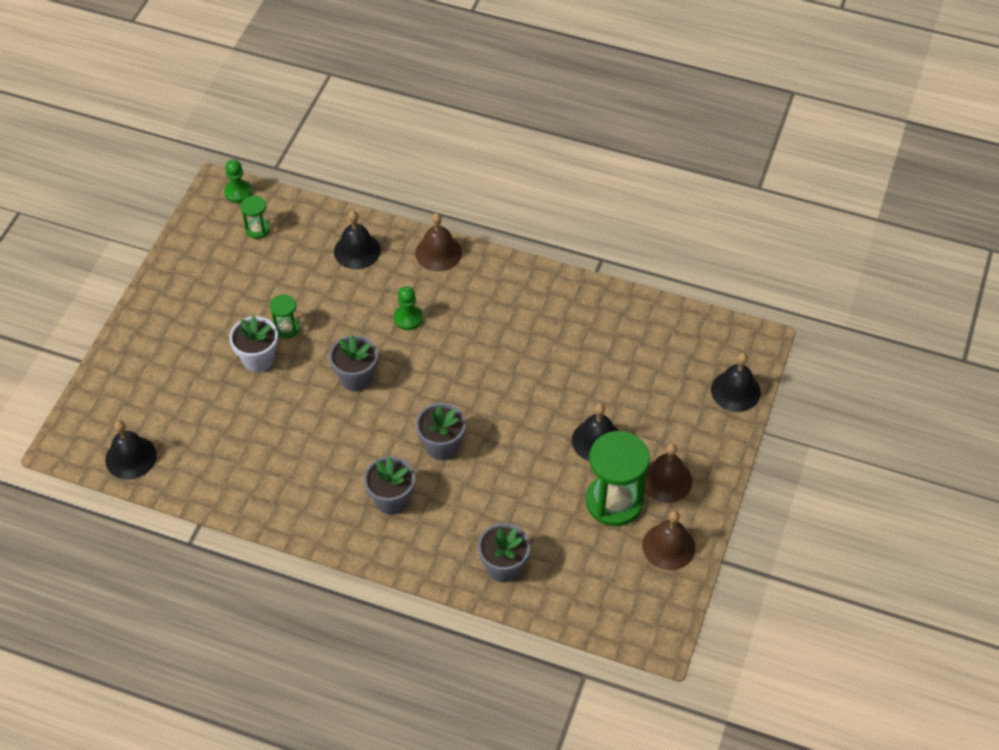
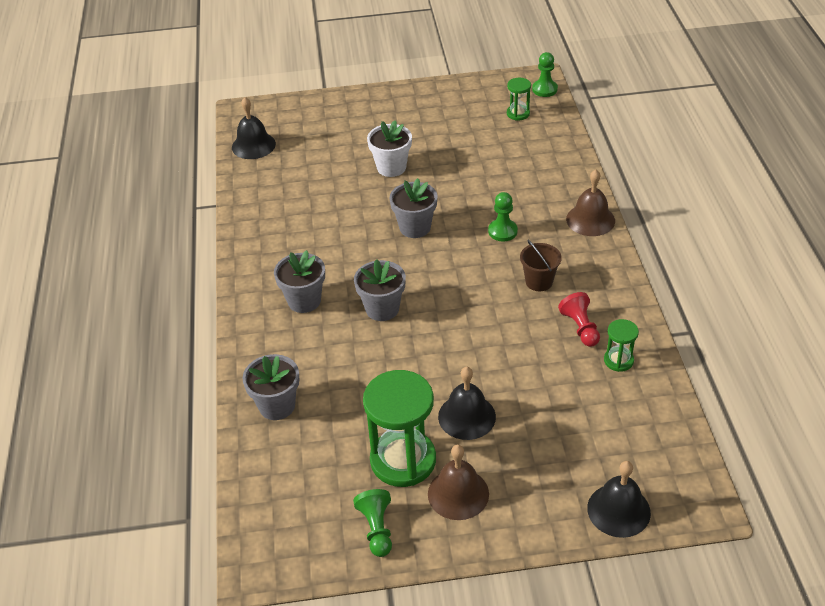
camera: 65 degrees right, 10 degrees down
green hourglass [270,294,300,339] -> green hourglass moved to [604,319,639,372]
black bell [334,211,381,269] -> none
brown bell [643,511,695,570] -> green pawn [353,489,392,557]
none -> brown bucket [520,240,562,291]
none -> red pawn [558,292,600,347]

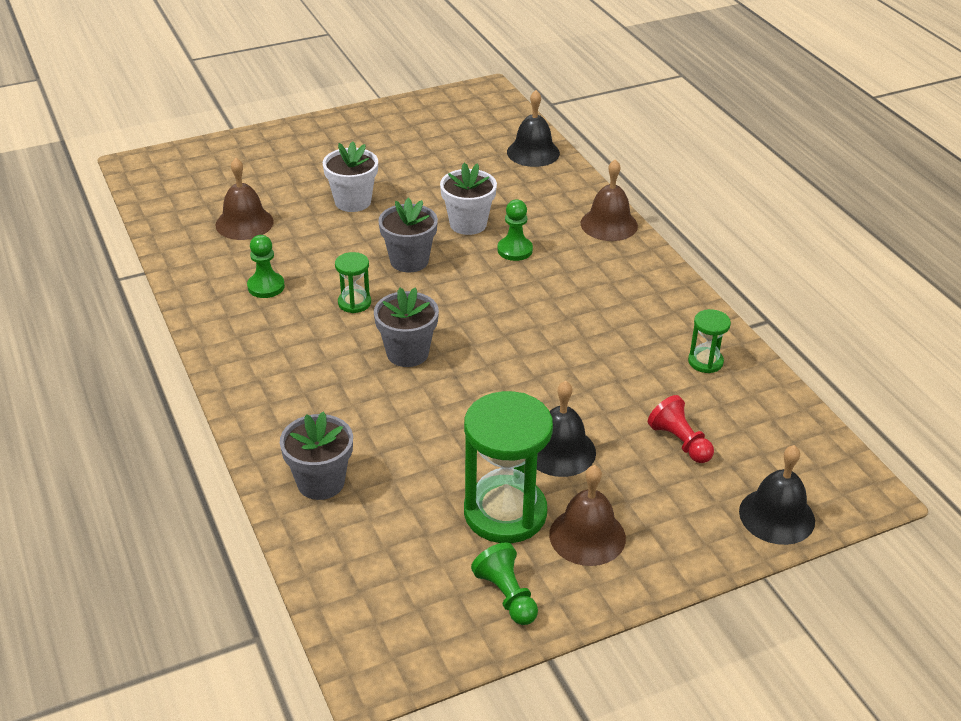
camera: 20 degrees left, 5 degrees down
black bell [232,97,276,159] -> black bell moved to [507,90,560,167]
grey flower pot [274,250,325,313] -> none
green hourglass [507,78,531,120] -> green hourglass moved to [335,252,371,313]
brown bucket [520,240,562,291] -> none
green pawn [532,52,558,97] -> green pawn moved to [247,235,285,298]
red pawn [558,292,600,347] -> red pawn moved to [648,395,714,463]
none -> brown bell [215,158,274,240]
none -> white flower pot [440,163,497,235]

